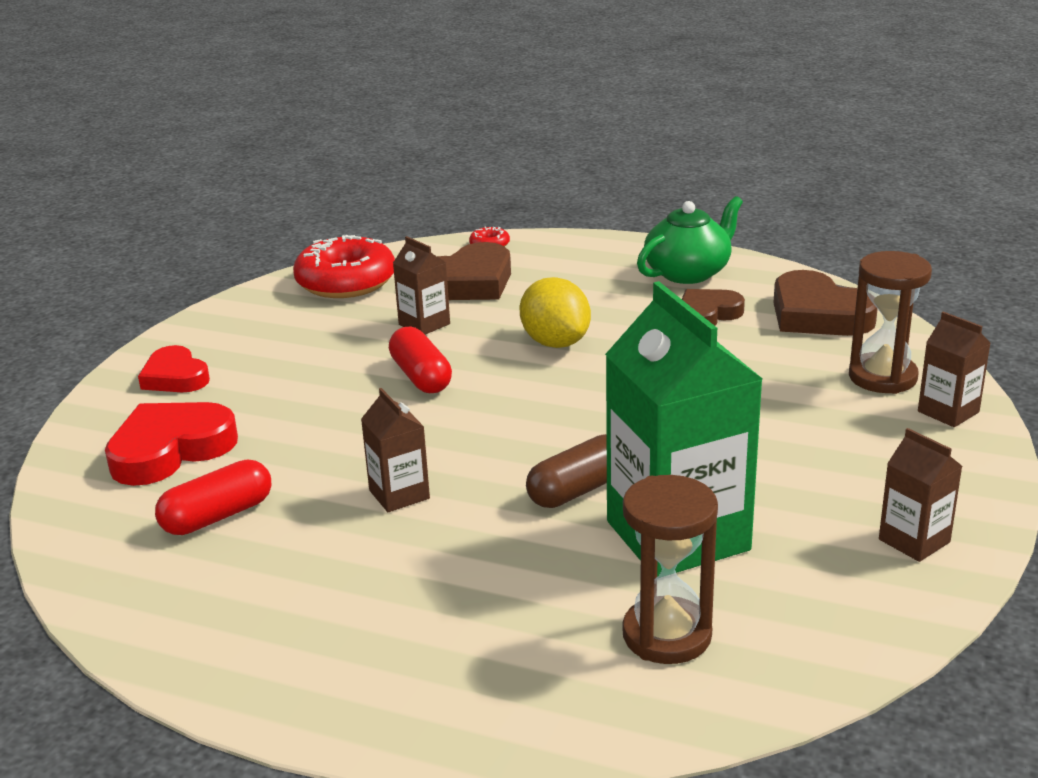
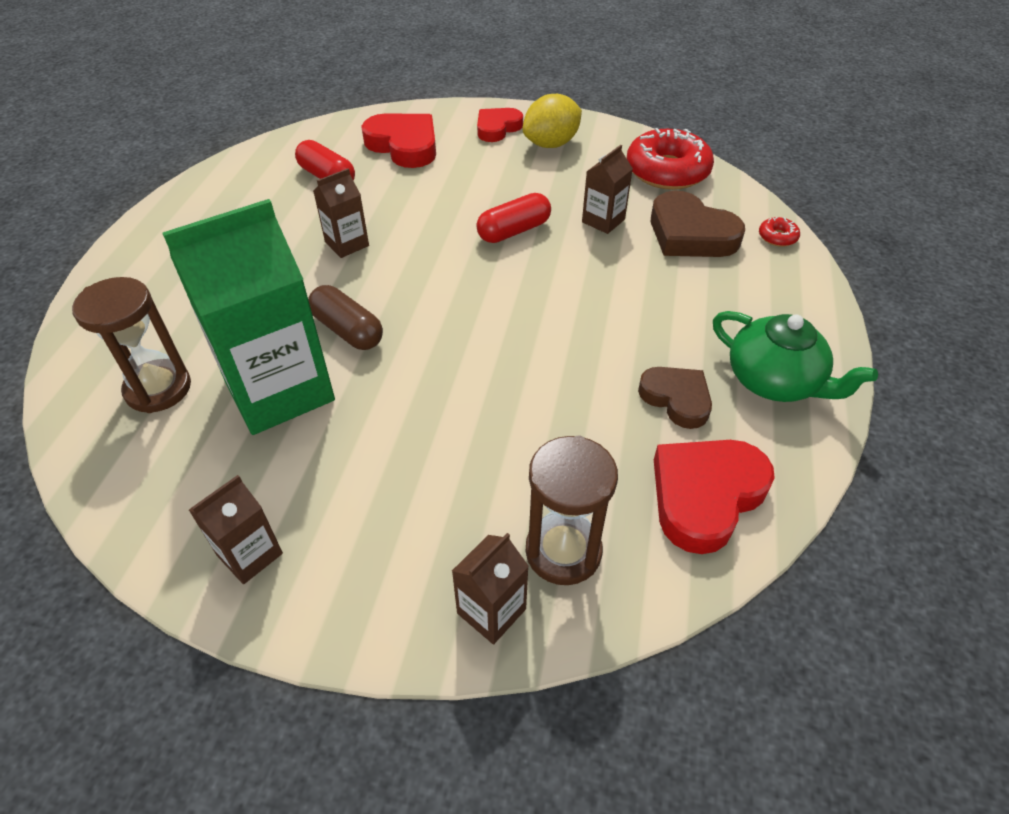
camera: 80 degrees right, 20 degrees up
yellow lemon [520,277,591,348] -> yellow lemon moved to [523,94,582,148]
brown heart [773,270,878,336] -> red heart [654,440,775,554]

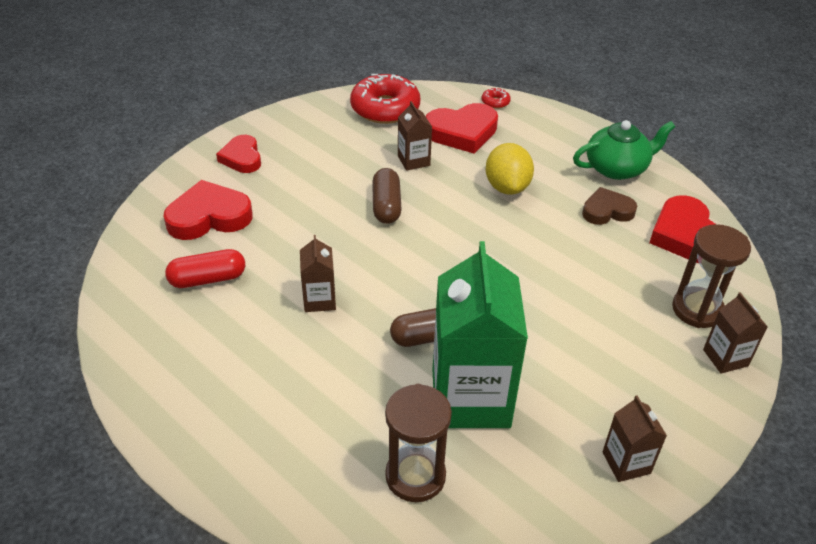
camera: 60 degrees left, 5 degrees down
red capsule [476,193,551,243] -> brown capsule [372,168,402,224]
yellow lemon [523,94,582,148] -> yellow lemon moved to [485,143,534,195]
brown heart [651,191,745,257] -> red heart [426,103,498,153]

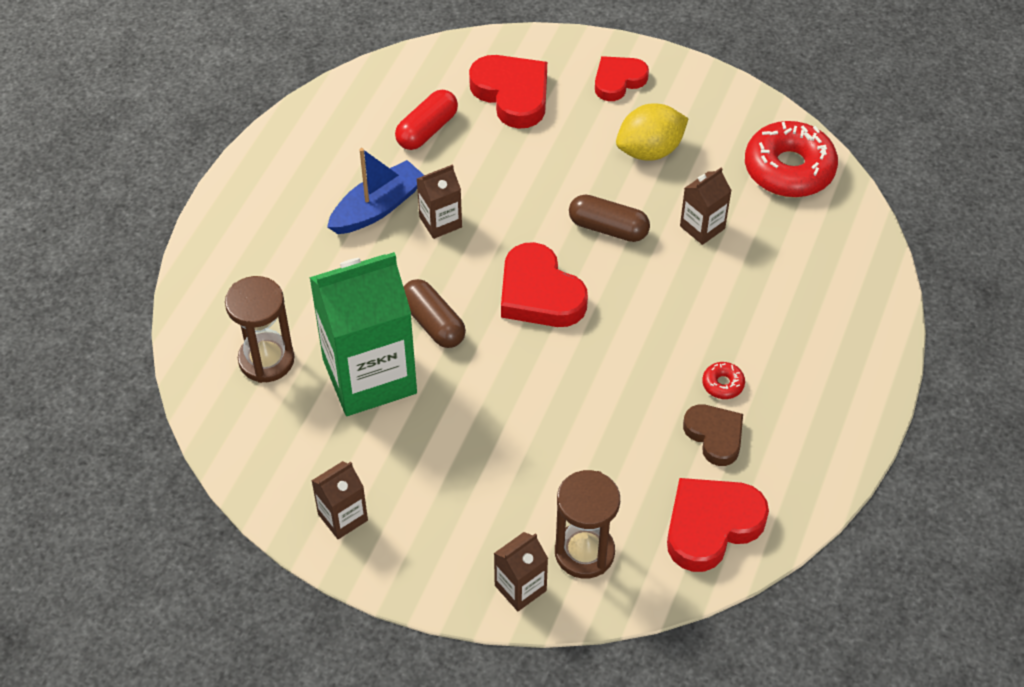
camera: 70 degrees right, 10 degrees up
red capsule [165,249,245,288] -> red capsule turned 75 degrees clockwise [395,90,458,150]
brown capsule [372,168,402,224] -> brown capsule turned 45 degrees clockwise [569,195,650,242]
red heart [426,103,498,153] -> red heart moved to [501,242,588,327]
red donut [481,88,511,109] -> red donut moved to [702,362,745,399]
yellow lemon [485,143,534,195] -> yellow lemon moved to [616,103,689,161]
green teapot [573,120,675,180] -> none
none -> blue boat [327,148,424,234]

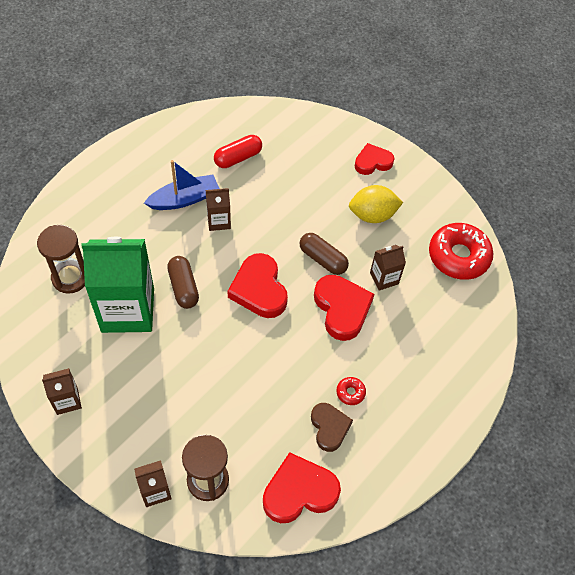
camera: 15 degrees right, 5 degrees up
red heart [469,55,547,129] -> red heart moved to [314,275,374,341]

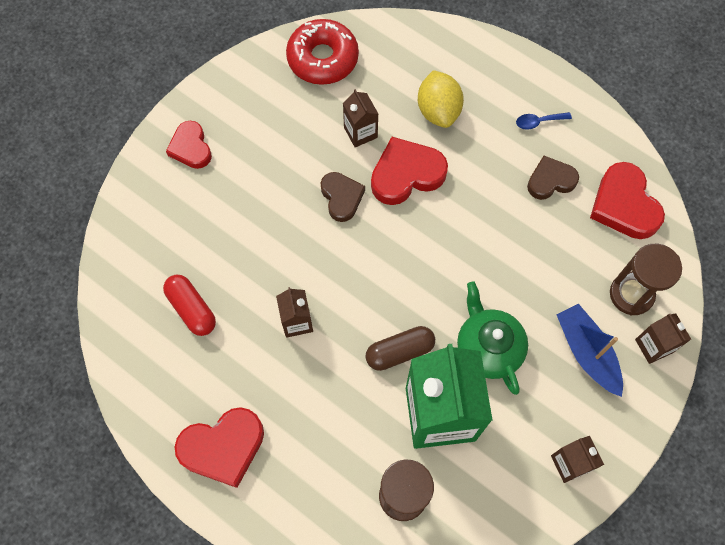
camera: 90 degrees left, 10 degrees up
blue boat [144,160,220,210] -> blue boat moved to [556,303,623,397]
red heart [228,253,288,318] -> red heart moved to [175,407,264,488]
brown capsule [300,233,349,275] -> brown heart [320,172,365,222]
red donut [336,377,366,405] -> none
yellow lemon [349,185,403,223] -> yellow lemon moved to [418,70,464,128]
none -> green teapot [457,282,528,395]
none -> blue spoon [516,112,572,130]

